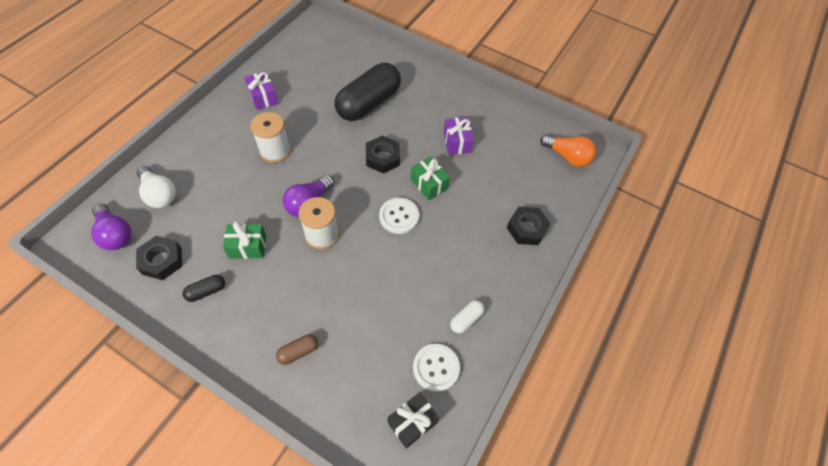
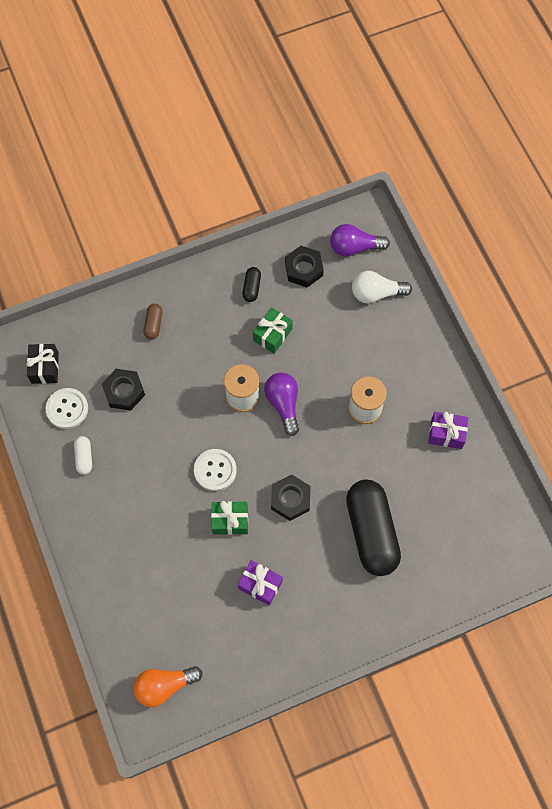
camera: 130 degrees right, 10 degrees up
black nut [507,207,551,245] -> black nut moved to [102,369,145,410]

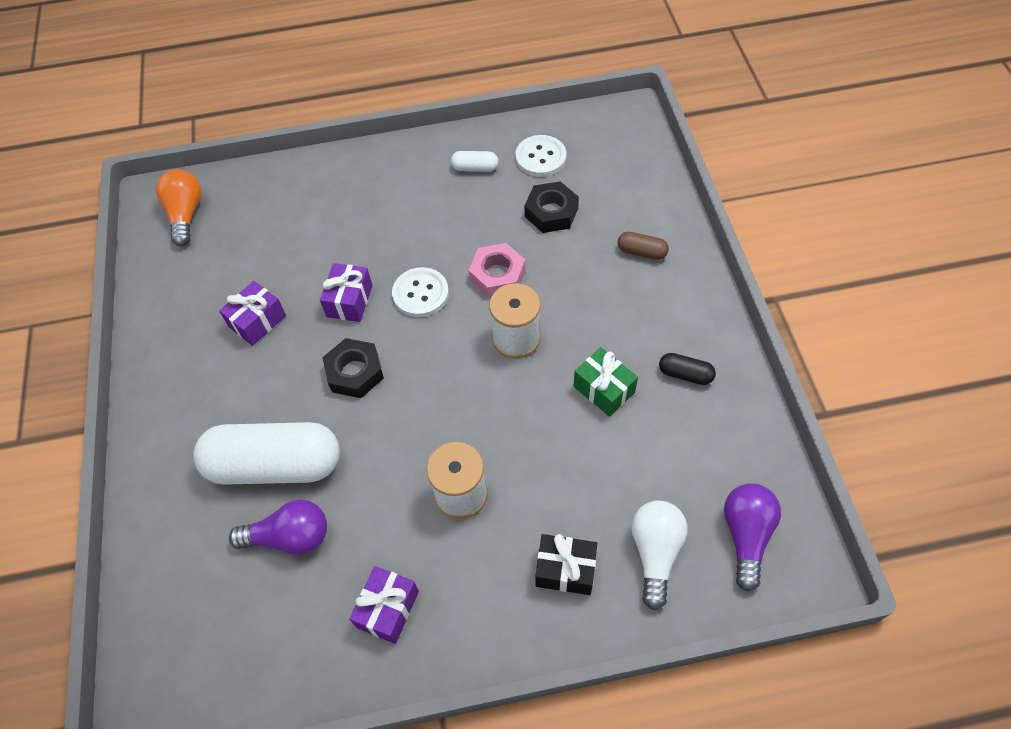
camera: 105 degrees right, 10 degrees down
black gift [26,344,59,384] -> black gift moved to [535,534,597,595]
green gift [211,501,248,535] -> purple gift [320,263,373,322]
purple light bulb [264,373,299,436] -> purple light bulb moved to [229,500,327,555]
black nut [285,246,324,288] -> none
black capsule [346,480,401,576] -> white capsule [193,422,340,485]
none -> pink nut [469,243,526,298]

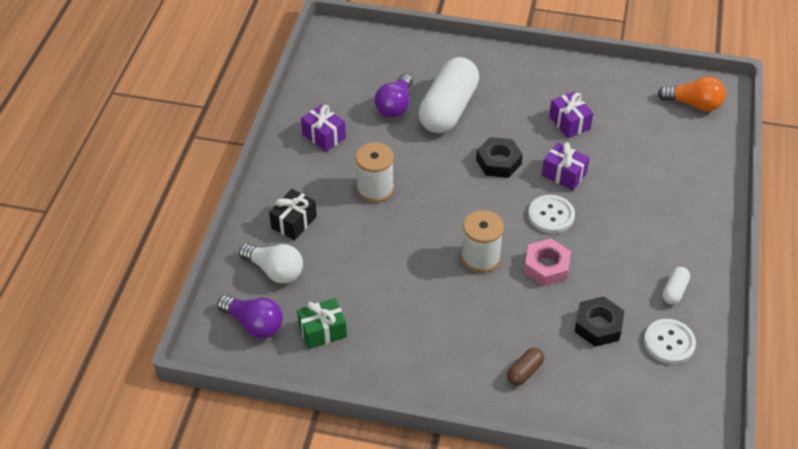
camera: 110 degrees right, 10 degrees down
green gift [574,347,638,417] -> green gift moved to [297,298,347,349]
black capsule [659,353,716,385] -> none

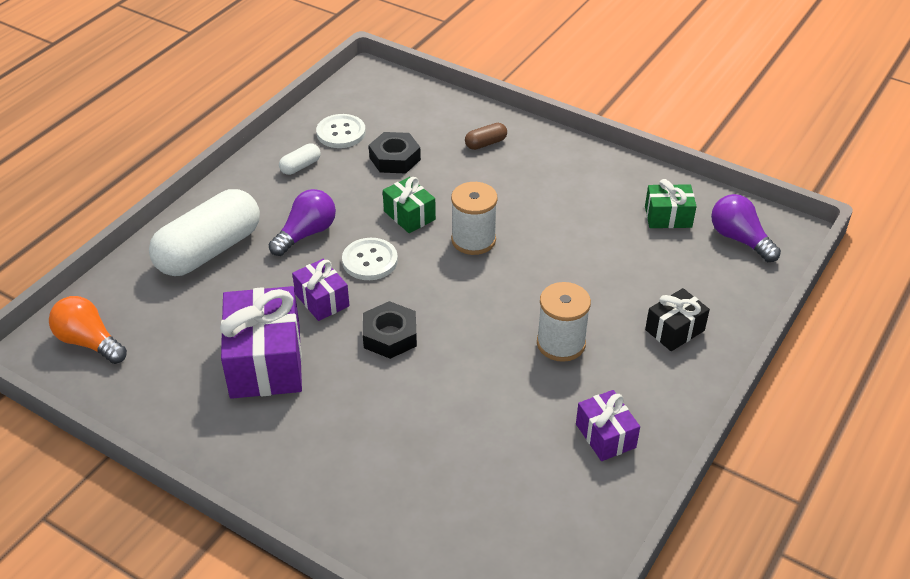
camera: 160 degrees left, 5 degrees down
white light bulb [239,244,303,283] -> none
purple light bulb [375,74,413,118] -> purple light bulb moved to [268,189,336,256]
white capsule [419,57,479,133] -> white capsule moved to [149,189,260,276]
pink nut [524,239,571,286] -> green gift [383,177,436,233]
purple gift [549,92,593,138] -> purple gift [220,286,302,399], size x1.83

